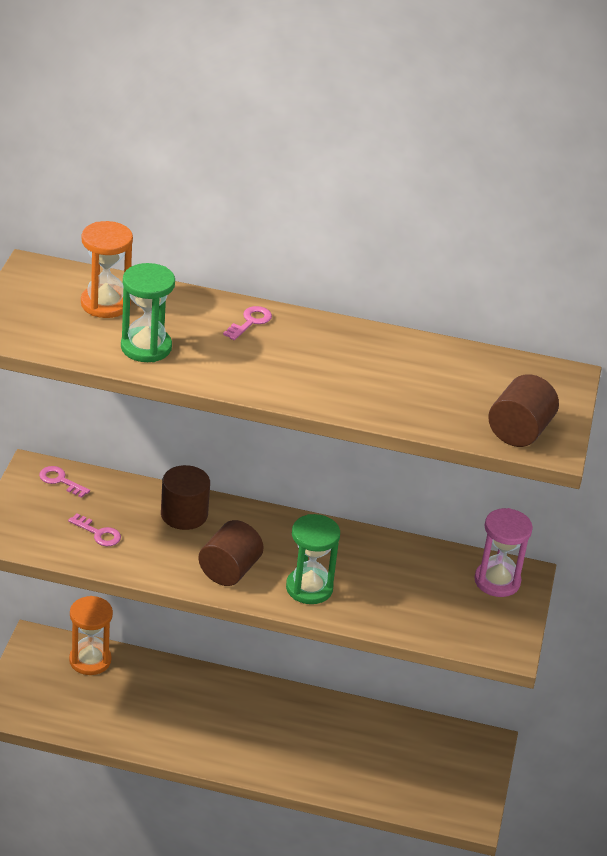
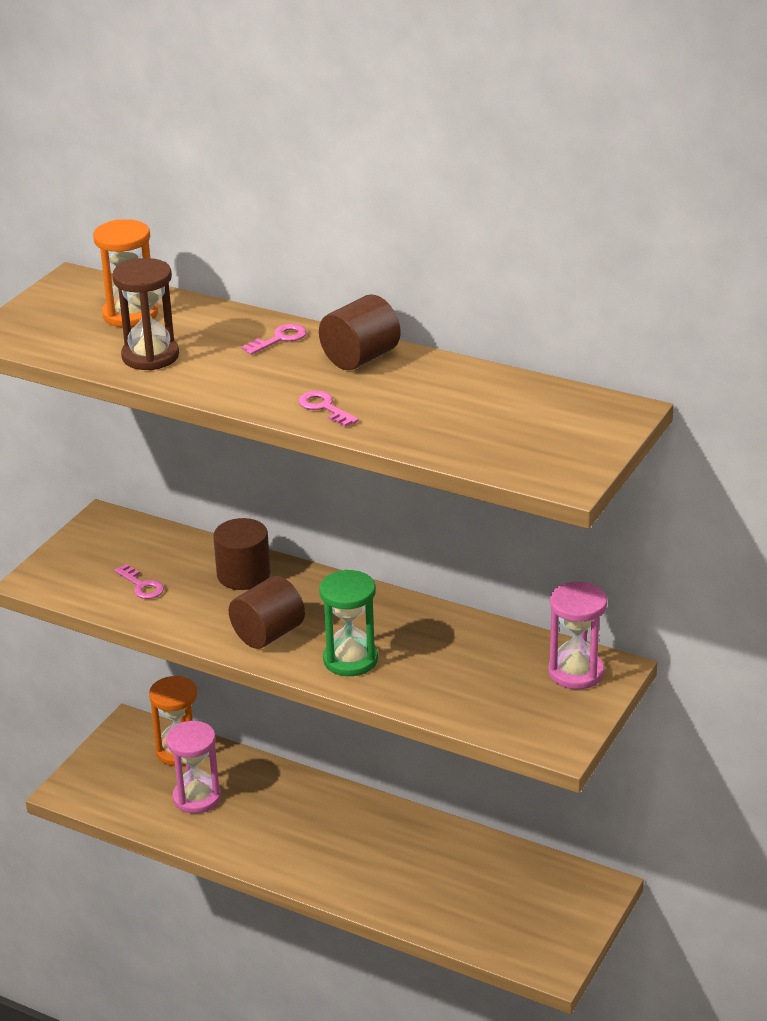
camera: 20 degrees right, 5 degrees down
pink key [39,466,90,498] -> pink key moved to [298,391,359,427]
green hourglass [121,263,175,362] -> brown hourglass [112,258,179,371]
brown cylinder [488,374,559,447] -> brown cylinder moved to [319,294,401,370]
none -> pink hourglass [166,721,221,814]

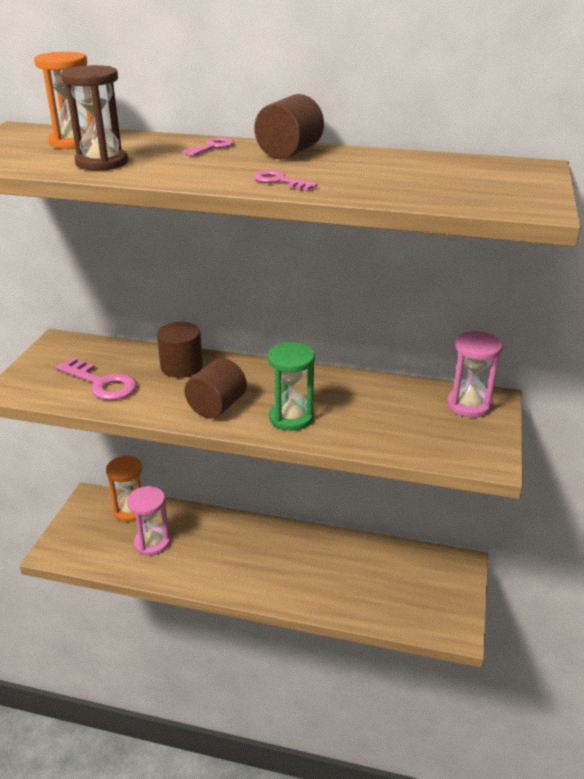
camera: 15 degrees left, 0 degrees up
pink key [114,564,164,599] -> pink key [56,357,137,400], size x1.82

